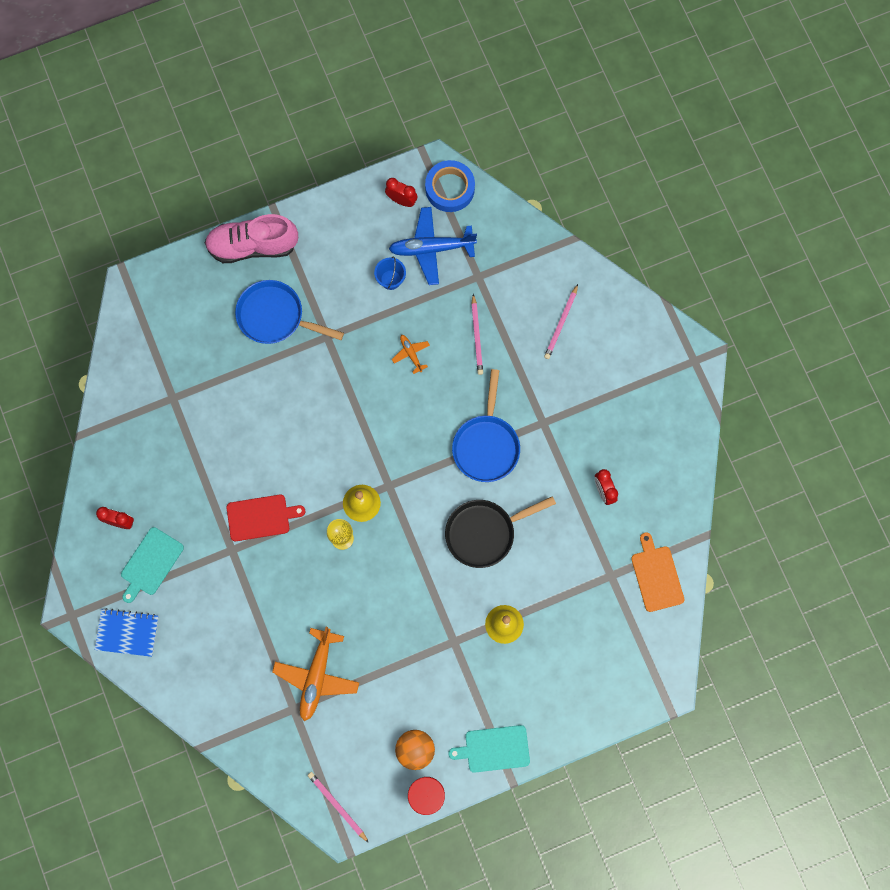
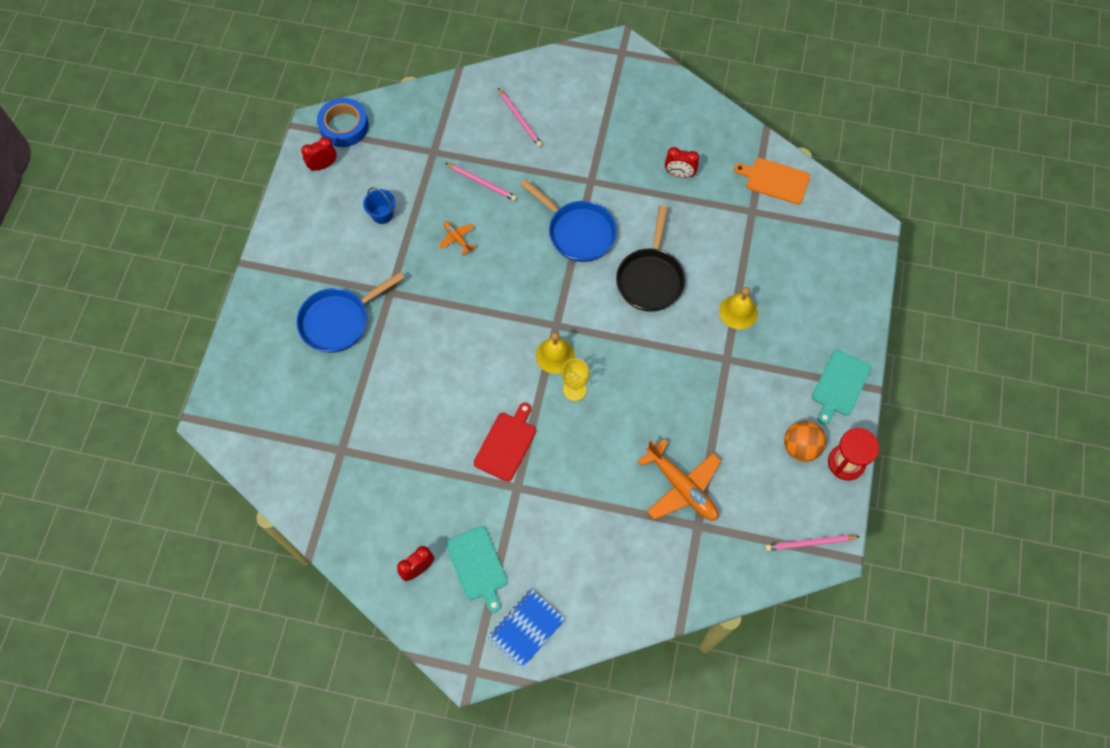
camera: 55 degrees left, 10 degrees down
pink shoe [205,214,298,263] -> none
blue plane [389,207,477,285] -> none
orange plane [392,335,430,374] -> orange plane turned 45 degrees clockwise [439,221,476,255]

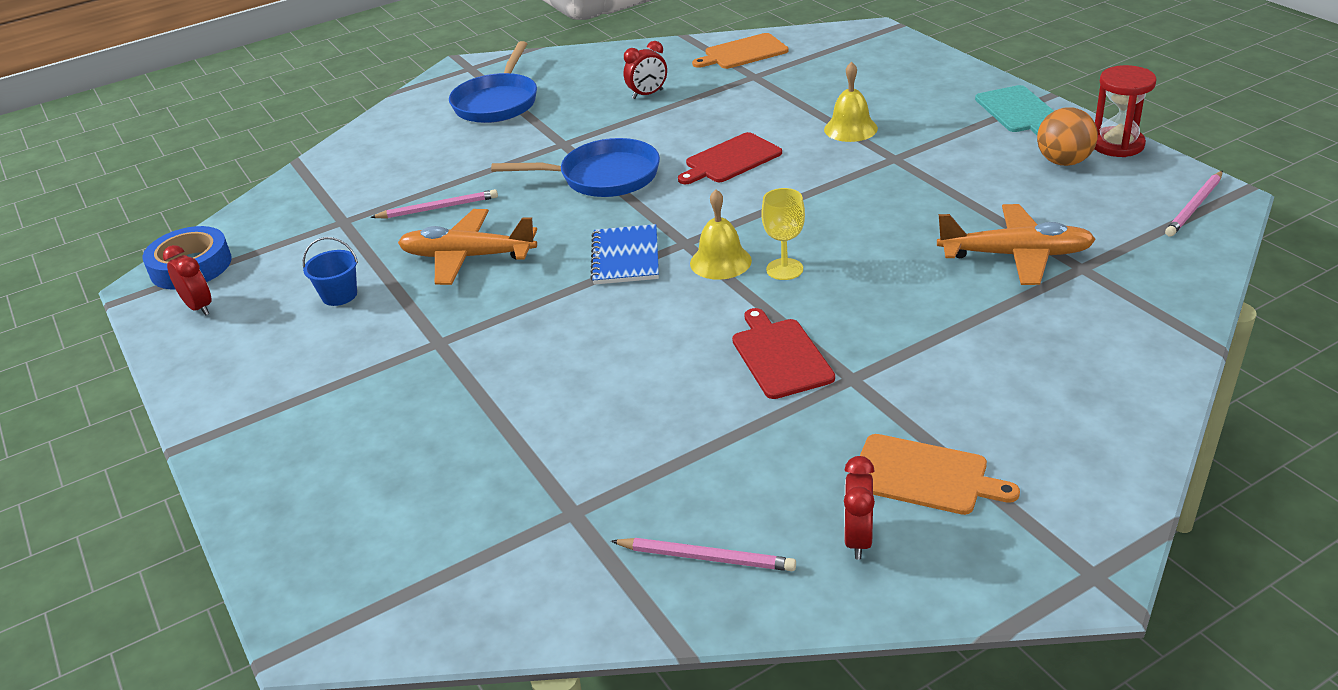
camera: 40 degrees left, 30 degrees down
blue pan [296,272,404,353] -> blue pan moved to [449,41,537,123]
red clock [301,137,337,171] -> red clock turned 120 degrees clockwise [163,245,212,316]
orange plane [439,221,476,255] -> orange plane [398,209,537,285], size x2.05
turquoise cutting board [445,526,508,613] -> orange cutting board [860,434,1020,515]
blue notebook [488,589,565,668] -> blue notebook moved to [590,224,659,285]
pink pencil [498,88,542,147] -> pink pencil moved to [611,538,796,571]
black pan [616,206,685,312] -> red cutting board [678,132,782,184]

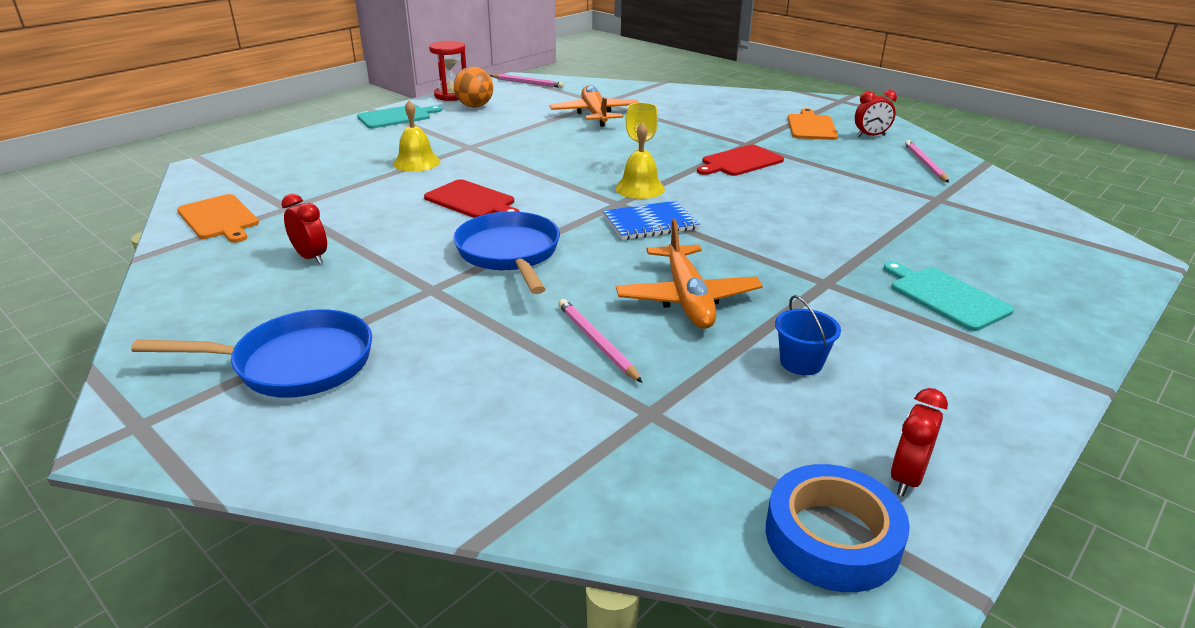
camera: 110 degrees left, 5 degrees down
none -> turquoise cutting board [883,261,1014,331]

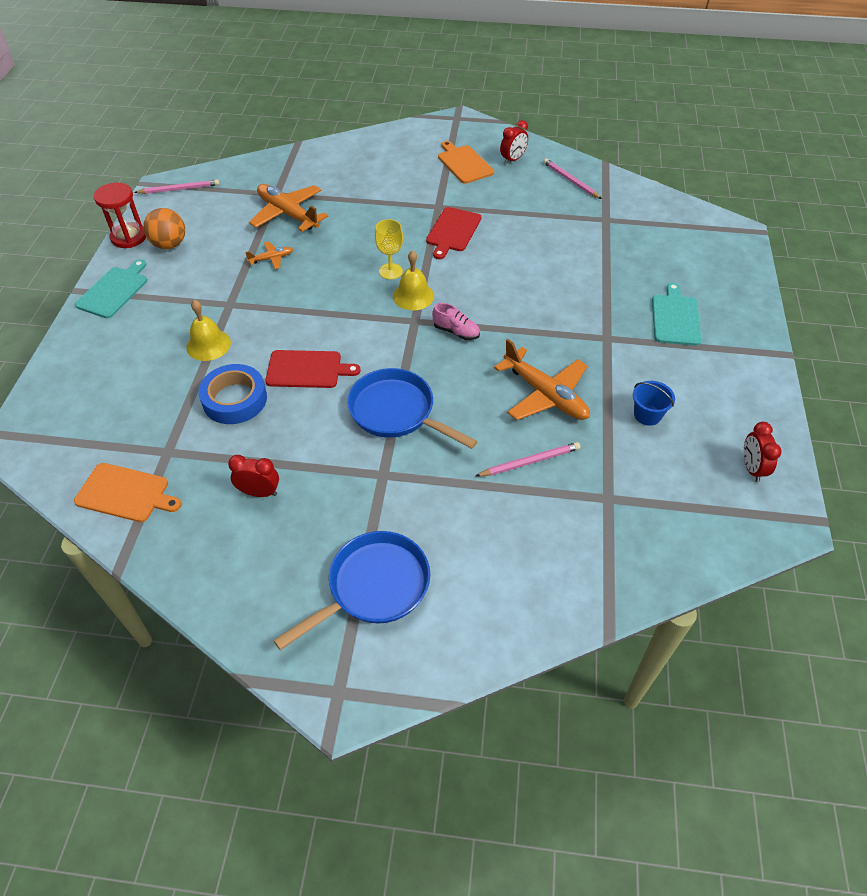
camera: 35 degrees left, 20 degrees up
pink pencil [558,299,643,383] -> pink pencil turned 135 degrees clockwise [476,442,580,477]
blue notebook [603,201,700,240] -> pink shoe [432,303,480,340]
blue tape [766,464,910,592] -> blue tape moved to [198,364,267,424]
turquoise cutting board [883,261,1014,331] -> turquoise cutting board turned 75 degrees clockwise [652,283,701,346]
none -> orange plane [245,241,293,269]

